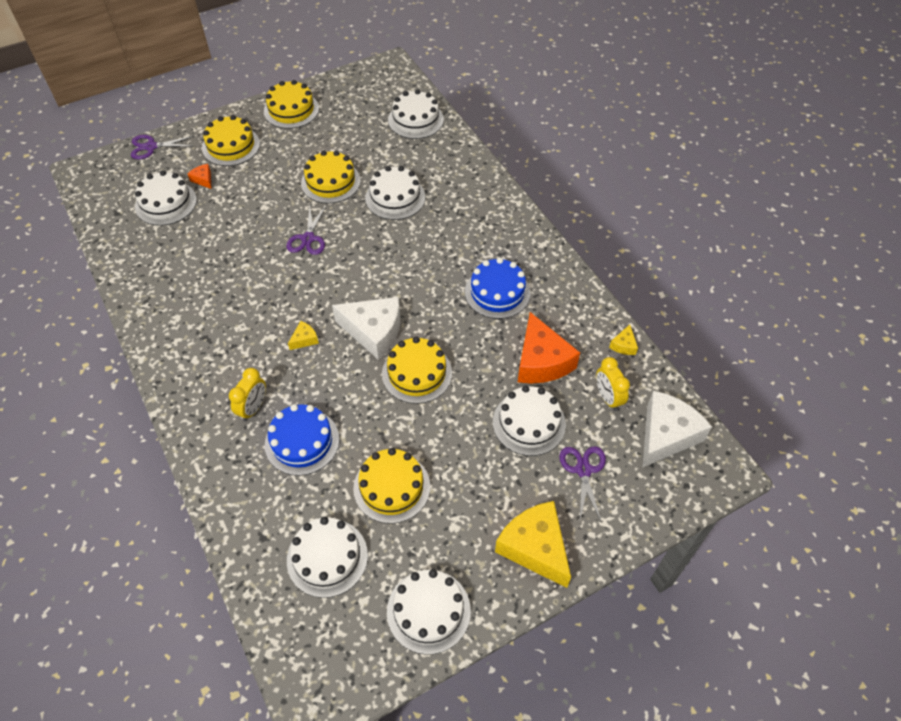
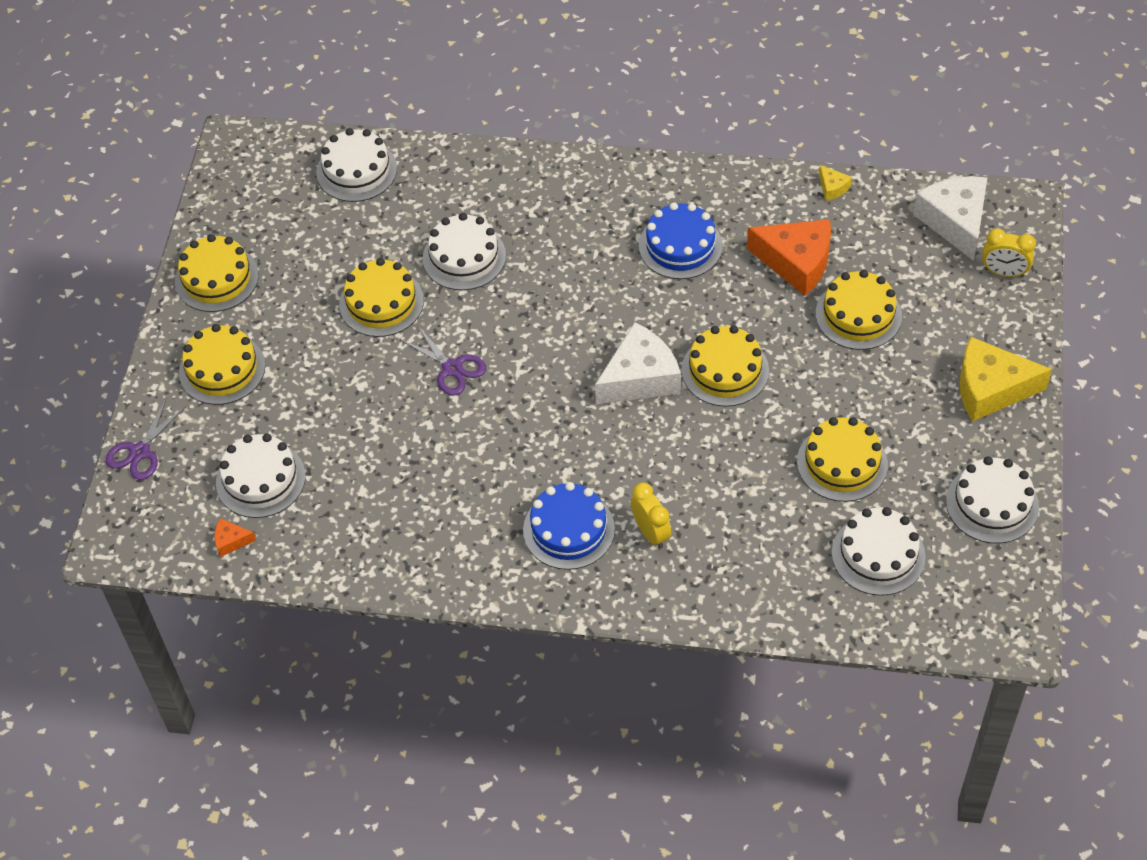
camera: 50 degrees left, 0 degrees up
orange cheese [188,164,211,189] -> orange cheese moved to [214,518,256,557]
blue cake [265,404,339,476] -> blue cake moved to [523,482,615,570]
yellow cheese [288,321,319,350] -> none
white cake [493,385,566,456] -> yellow cake [816,270,902,350]
purple scissors [559,446,606,523] -> none
yellow clock [596,357,630,411] -> yellow clock moved to [982,228,1036,277]

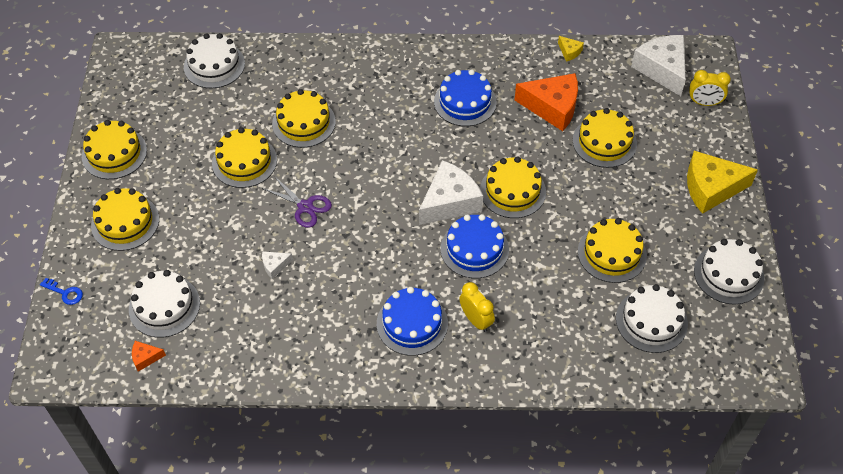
camera: 10 degrees left, 0 degrees up
purple scissors [106,399,186,480] -> blue key [40,278,83,305]
white cake [423,213,506,290] -> yellow cake [272,89,336,148]
none -> white cheese [262,251,293,279]
none -> blue cake [441,214,509,278]

